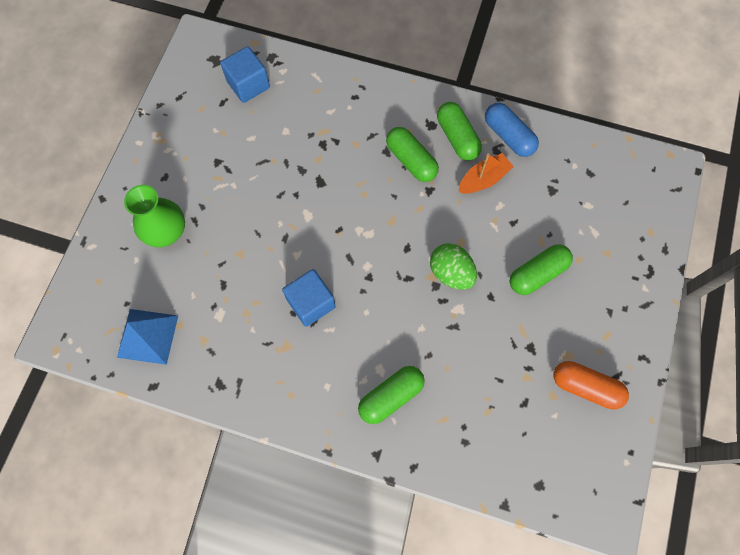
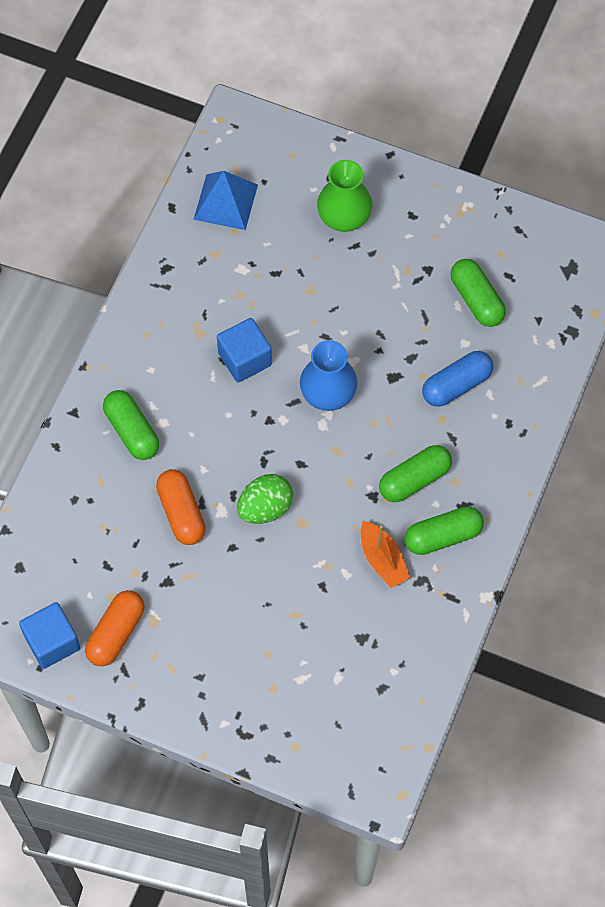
camera: 95 degrees right, 5 degrees down
blue cube [220,46,270,103] -> blue cube moved to [19,602,80,669]
blue capsule [485,103,539,157] -> blue capsule moved to [422,351,493,407]
green capsule [510,244,573,295] -> green capsule moved to [451,259,506,327]
none -> orange capsule [156,469,206,545]
none -> blue vase [300,340,358,411]

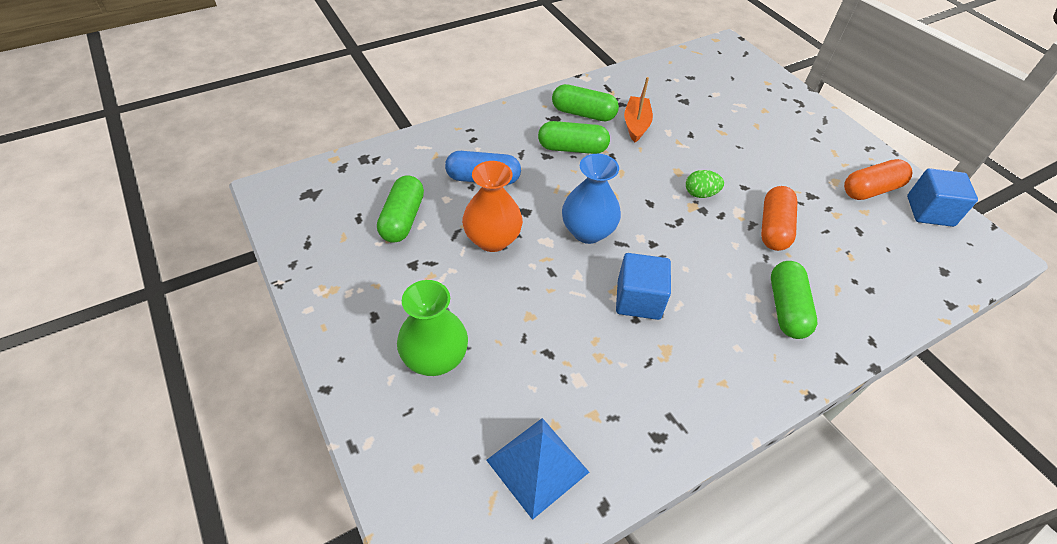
camera: 145 degrees left, 15 degrees down
green egg [237,474,293,524] -> green egg [686,170,724,198], size x0.66
none -> orange vase [462,161,523,252]

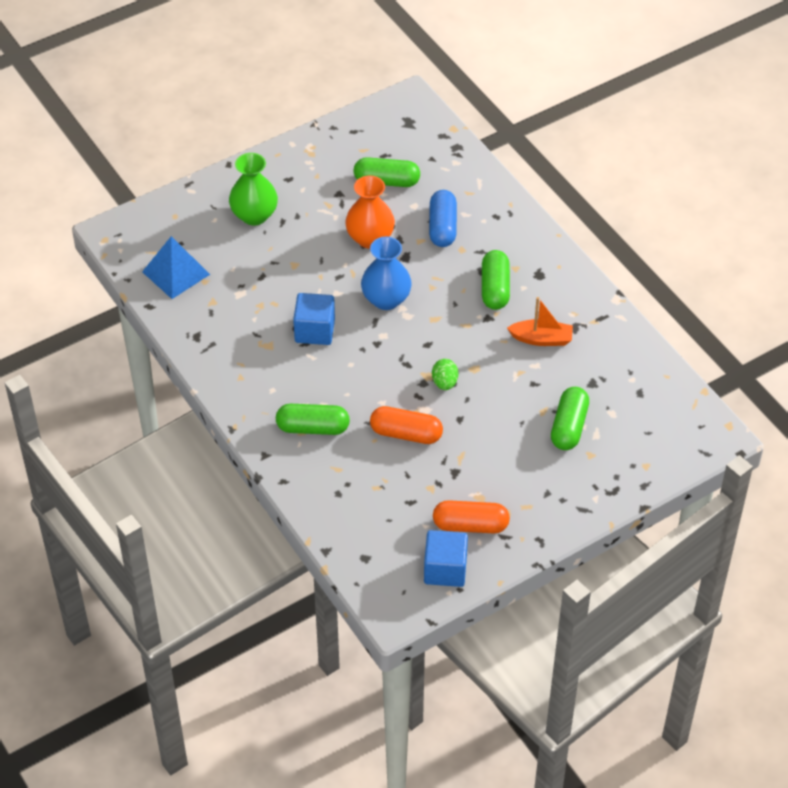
camera: 90 degrees right, 0 degrees up
green capsule [552,84,619,121] -> green capsule moved to [551,387,589,450]
orange capsule [844,159,912,200] -> orange capsule turned 60 degrees counterclockwise [433,500,510,534]

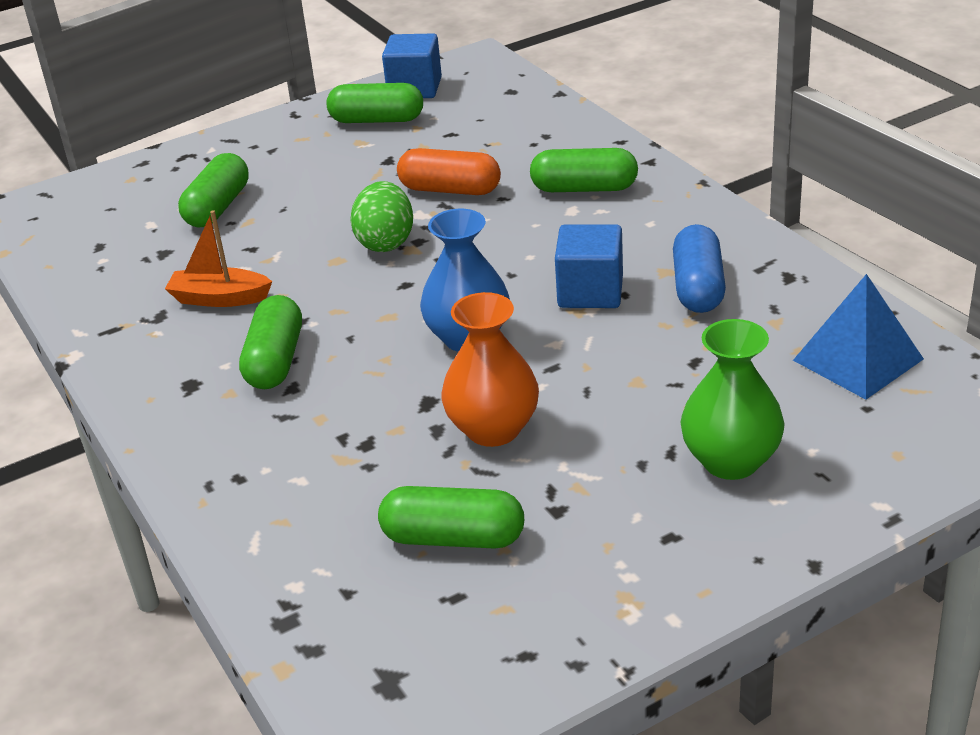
camera: 175 degrees left, 15 degrees down
blue capsule [429,190,457,247] -> blue capsule moved to [673,224,726,313]
green egg [432,359,458,390] -> green egg [350,181,413,252], size x1.51
orange capsule [433,500,510,534] -> green capsule [326,83,423,123]

